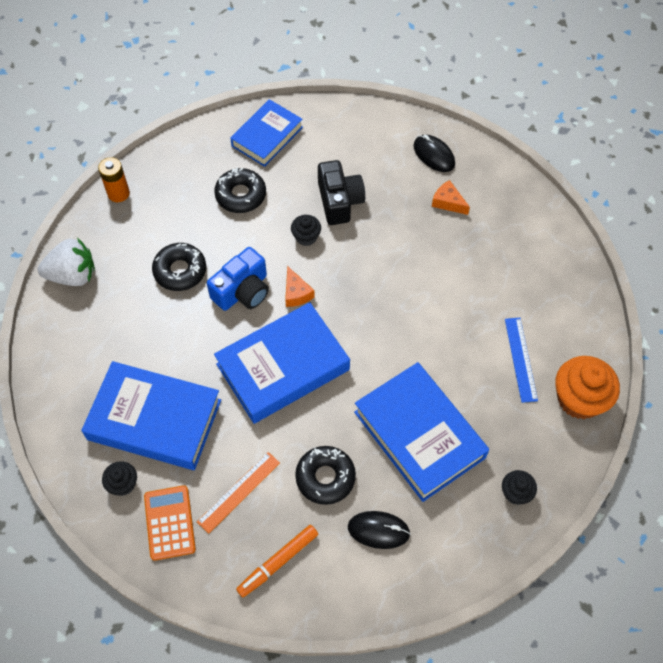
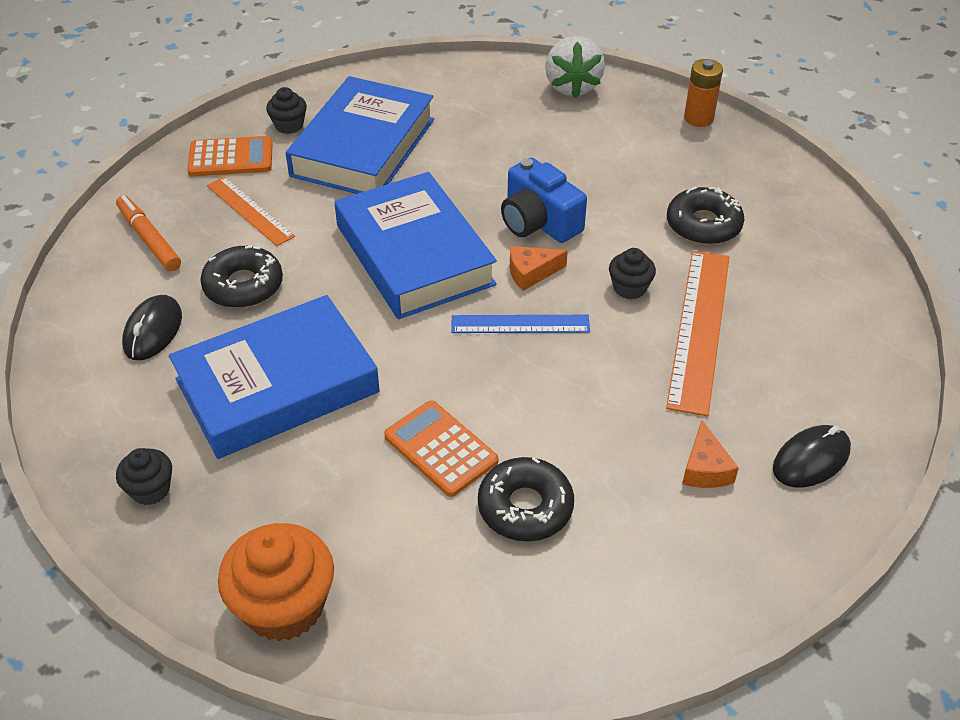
camera: 95 degrees right, 15 degrees down
black donut [152,243,206,291] -> black donut moved to [478,457,574,541]
blue book [230,99,303,167] -> none
black camera [318,160,365,225] -> orange ruler [666,250,730,416]
orange cheese [432,180,470,215] -> orange cheese turned 135 degrees clockwise [682,420,739,488]
blue ruler [505,318,538,403] -> blue ruler moved to [451,315,590,333]
none -> orange calculator [384,400,498,497]

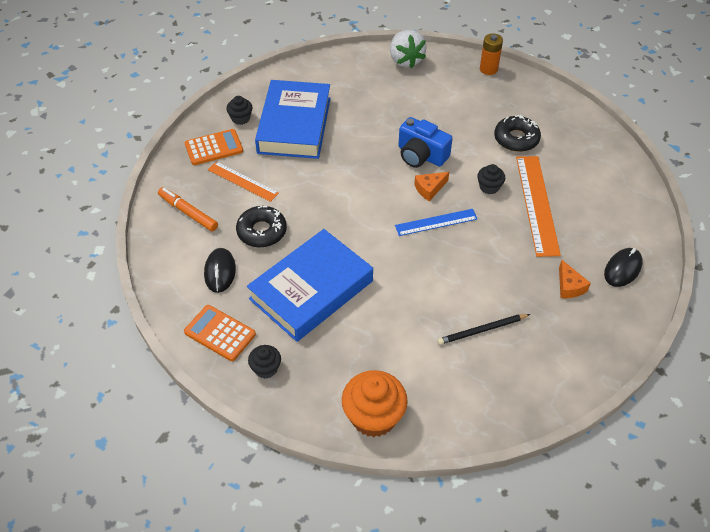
camera: 15 degrees left, 5 degrees up
blue book [334,172,497,319] -> none
orange calculator [384,400,498,497] -> orange calculator moved to [184,305,256,361]
black donut [478,457,574,541] -> black pencil [437,314,530,345]

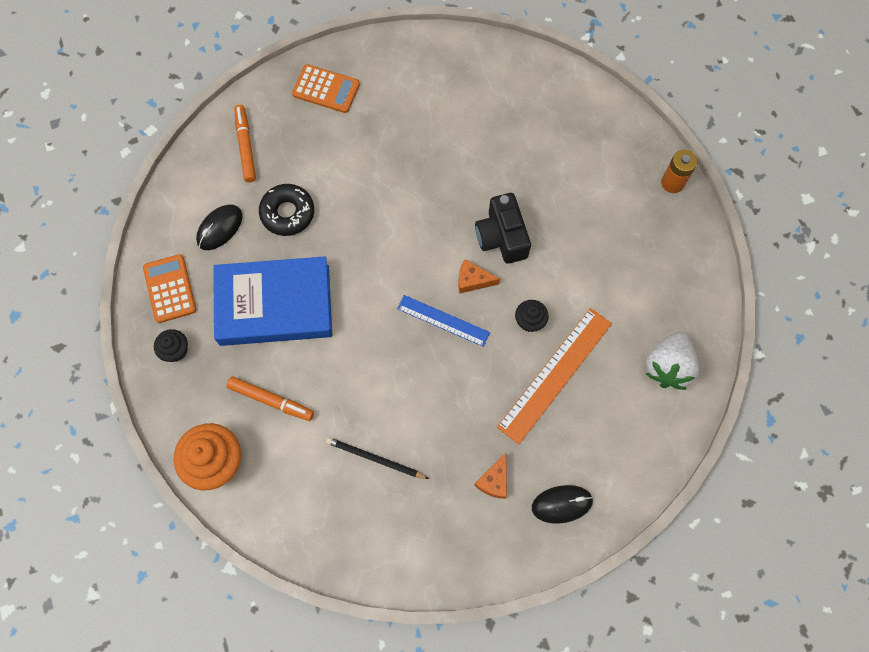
camera: 40 degrees right, 20 degrees up
orange ruler [208,162,279,202] -> none
black cupcake [226,96,252,125] -> none
blue book [255,80,331,159] -> none
white strawberry [390,30,427,69] -> white strawberry moved to [645,332,699,390]
blue camera [398,117,453,168] -> black camera [475,193,531,264]
black donut [494,115,541,152] -> none
none -> orange marker [226,376,314,421]

